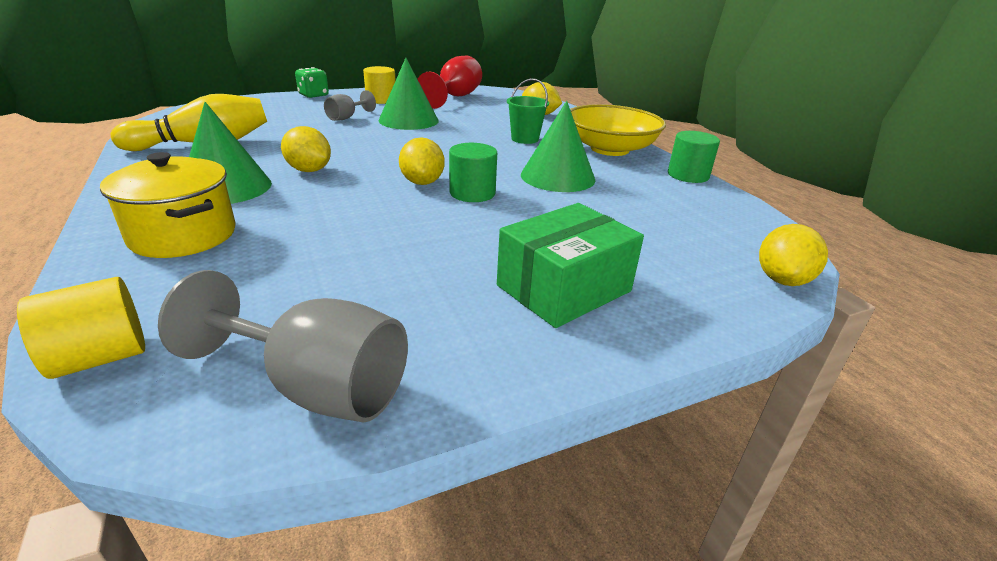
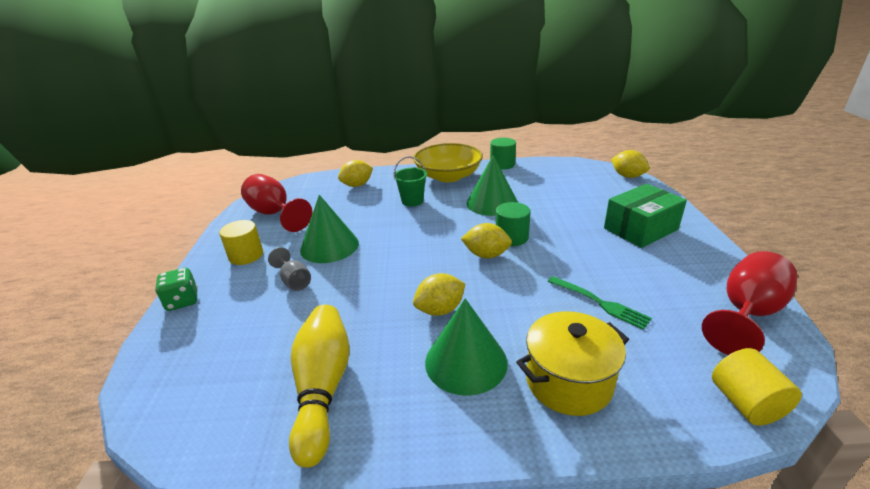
camera: 65 degrees left, 0 degrees up
grey goblet [158,270,408,423] -> red goblet [702,251,797,355]
green box [497,203,644,328] -> green box turned 75 degrees clockwise [604,184,687,248]
none -> green fork [548,276,652,330]

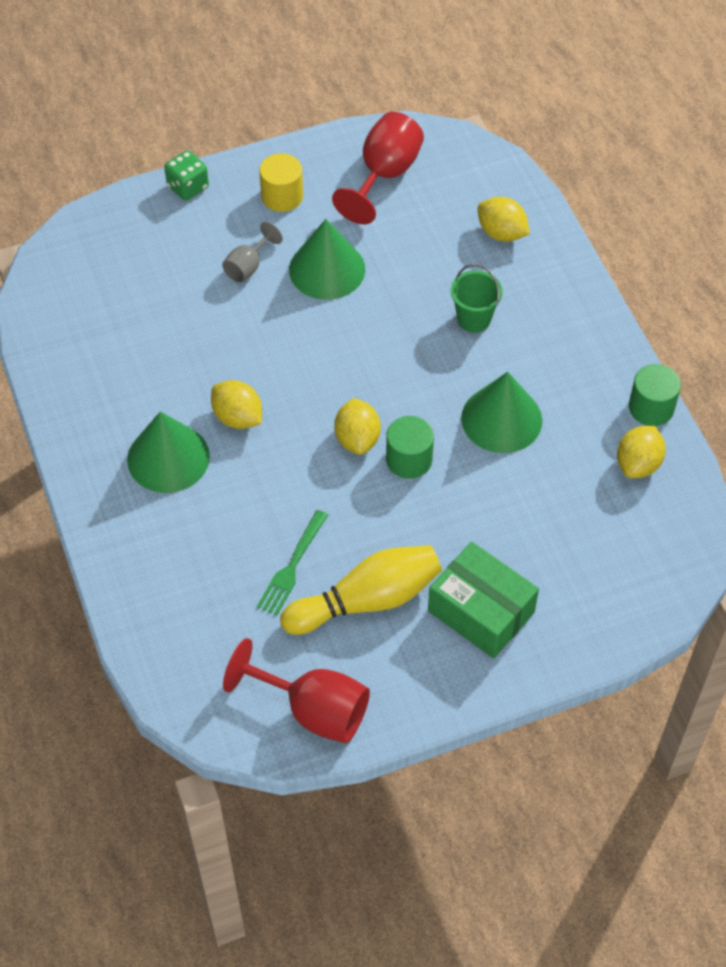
camera: 70 degrees right, 25 degrees up
yellow bowling pin [289,305,350,468] -> yellow bowling pin moved to [280,545,442,635]
yellow bowl [413,143,483,182] -> none
yellow pot [516,311,629,416] -> none
yellow lemon [611,150,649,178] -> yellow lemon moved to [617,426,666,478]
yellow cylinder [712,348,802,426] -> none

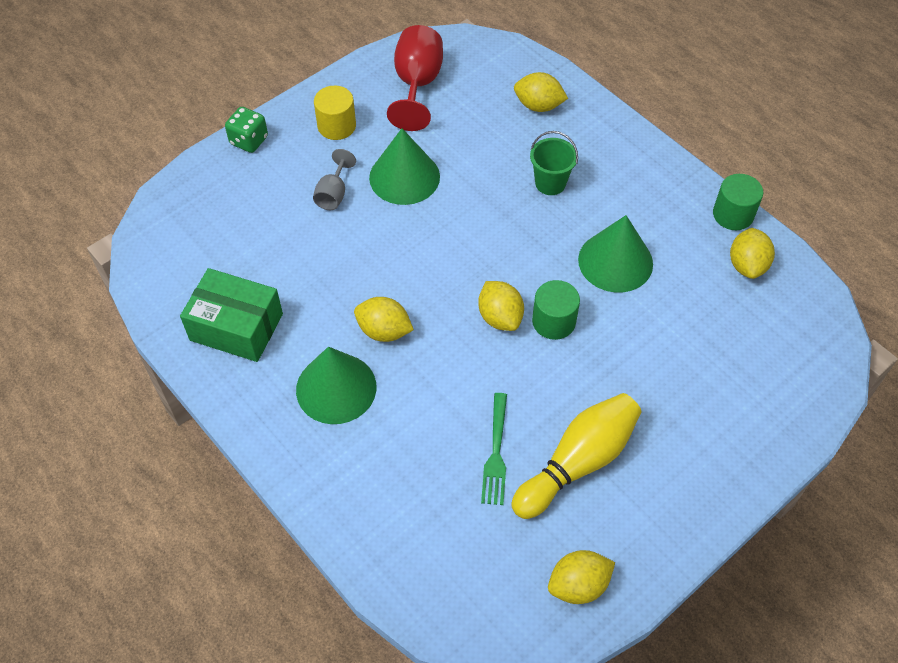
camera: 20 degrees left, 0 degrees up
red goblet [223,638,370,744] -> yellow lemon [548,550,615,604]
green box [428,542,539,658] -> green box moved to [180,268,283,362]

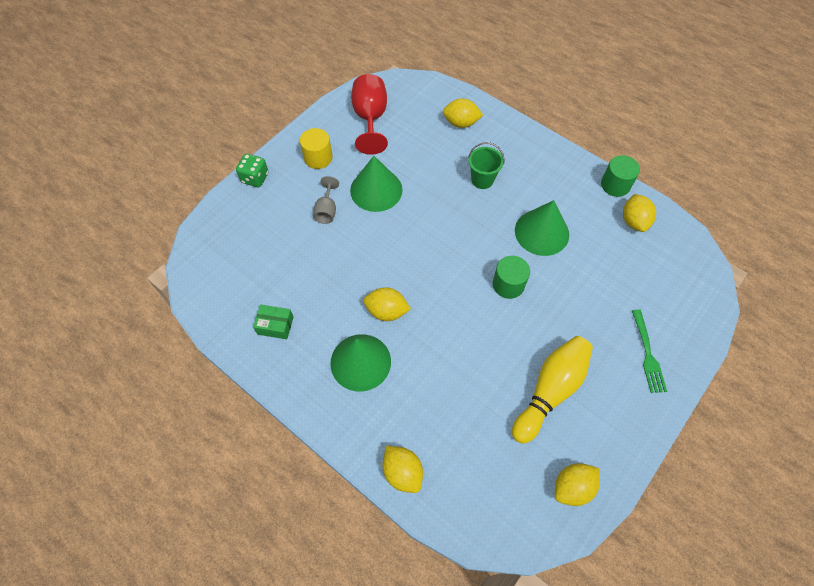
camera: 10 degrees left, 5 degrees up
green box [180,268,283,362] -> green box [253,305,294,339], size x0.54
yellow lemon [478,281,524,331] -> yellow lemon moved to [382,446,423,493]
green fork [481,393,507,505] -> green fork moved to [632,309,667,393]

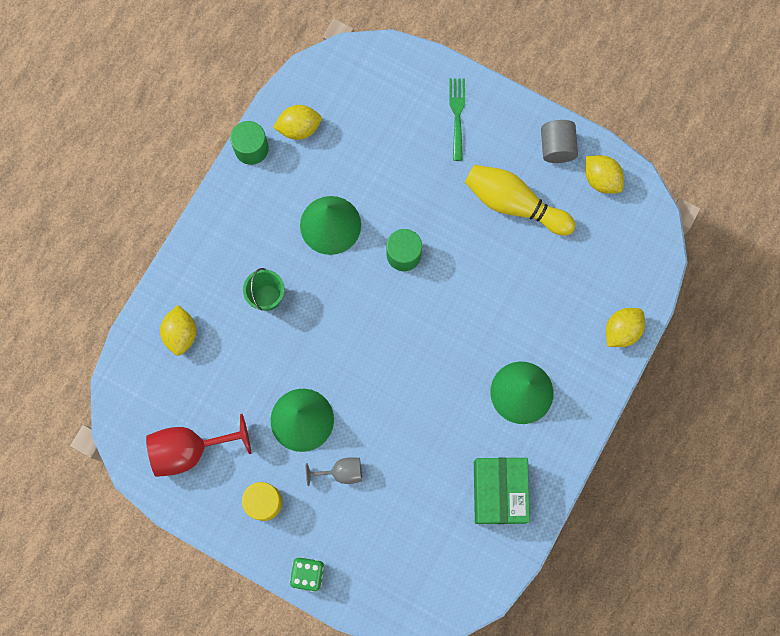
camera: 100 degrees left, 15 degrees up
green box [253,305,294,339] -> green box [474,458,530,524], size x1.84
yellow lemon [363,287,411,321] -> none
green fork [632,309,667,393] -> green fork turned 75 degrees counterclockwise [449,78,465,161]
none -> grey cylinder [541,120,578,163]

